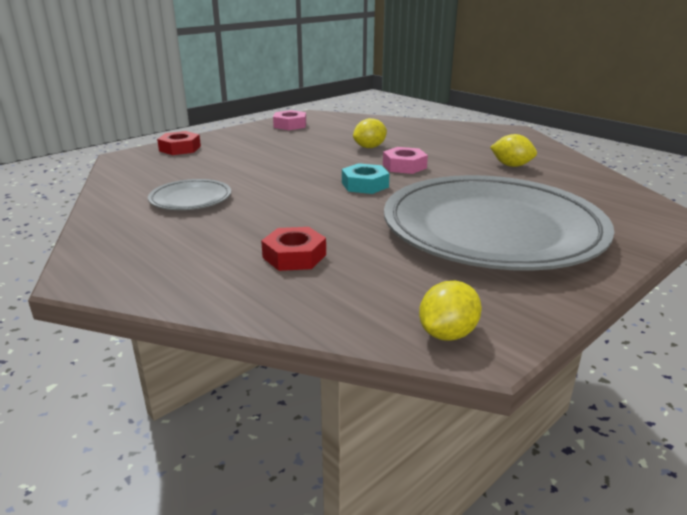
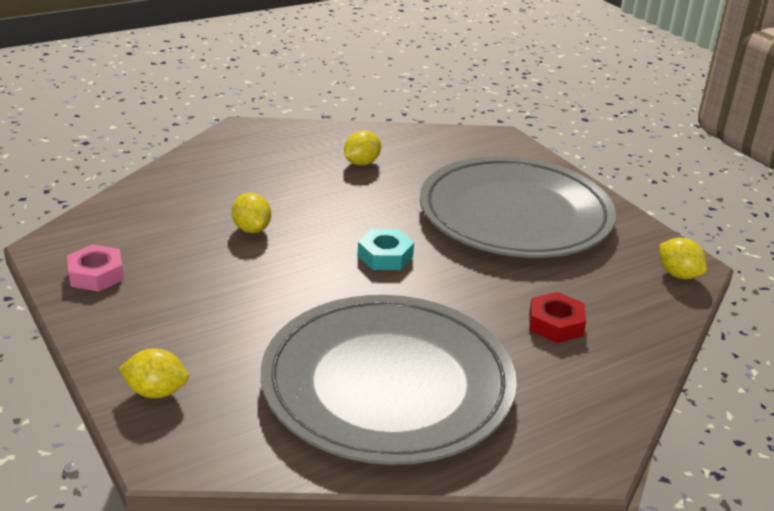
camera: 80 degrees left, 5 degrees up
grey plate [148,179,231,210] -> grey plate [261,295,517,465], size x2.40
red nut [157,131,201,155] -> yellow lemon [119,348,189,398]
pink nut [383,147,428,174] -> none

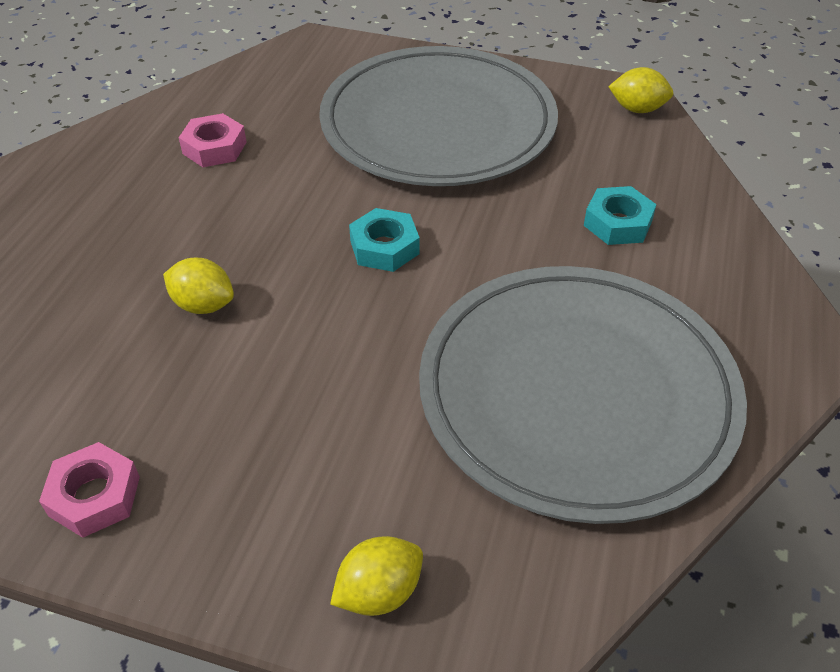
camera: 40 degrees left, 15 degrees up
yellow lemon [344,131,381,166] -> pink nut [179,113,247,167]
red nut [529,292,586,343] -> turquoise nut [584,186,657,245]

